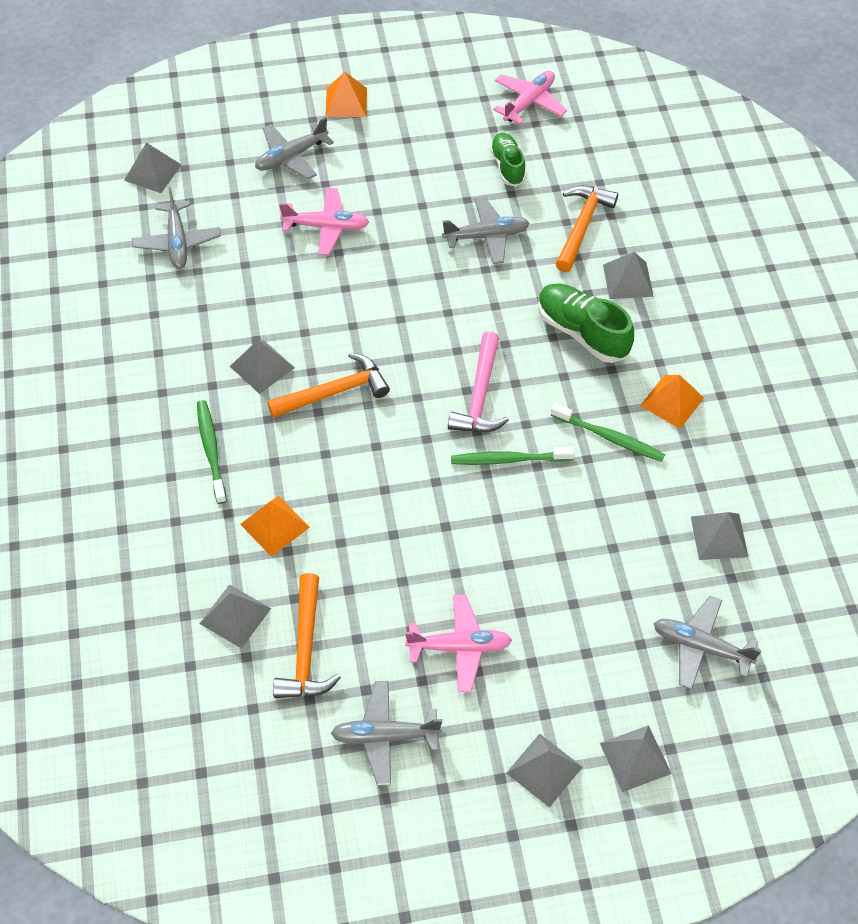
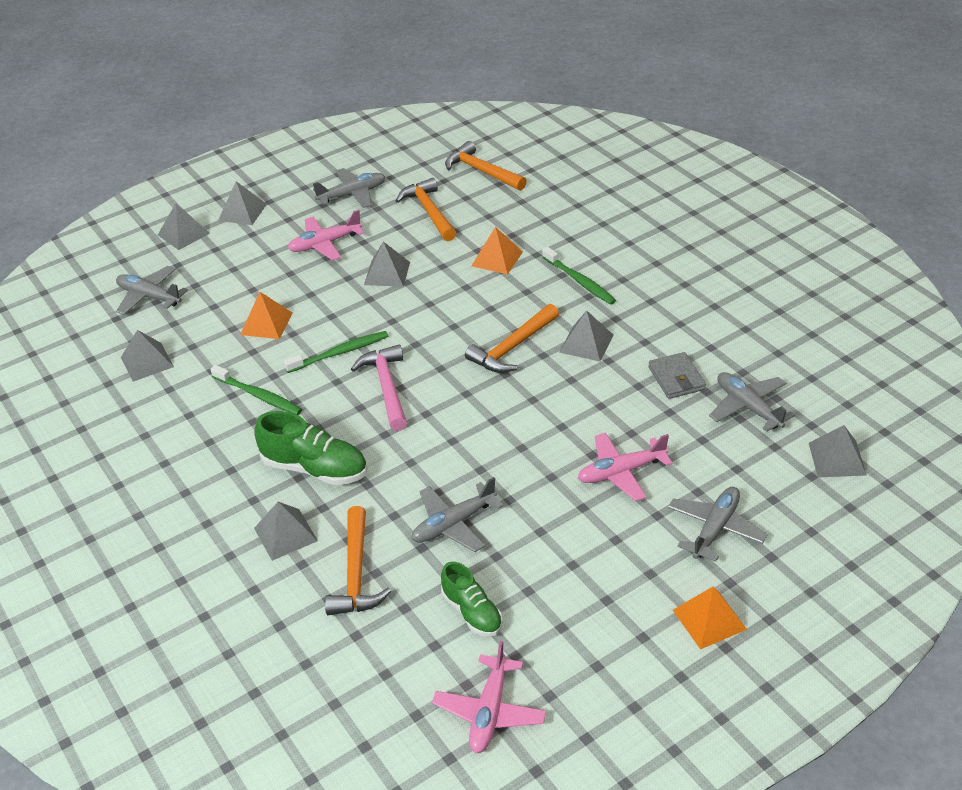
camera: 160 degrees right, 15 degrees down
grey pyramid [199,584,271,649] -> grey pyramid moved to [364,242,410,287]
green toothbrush [551,403,665,462] -> green toothbrush turned 150 degrees counterclockwise [211,365,302,415]
orange pyramid [640,375,704,429] -> orange pyramid moved to [240,292,293,339]
grey plane [654,596,762,689] -> grey plane turned 150 degrees counterclockwise [116,266,188,315]
none -> orange hammer [445,141,527,190]
none -> grey wallet [648,352,706,399]

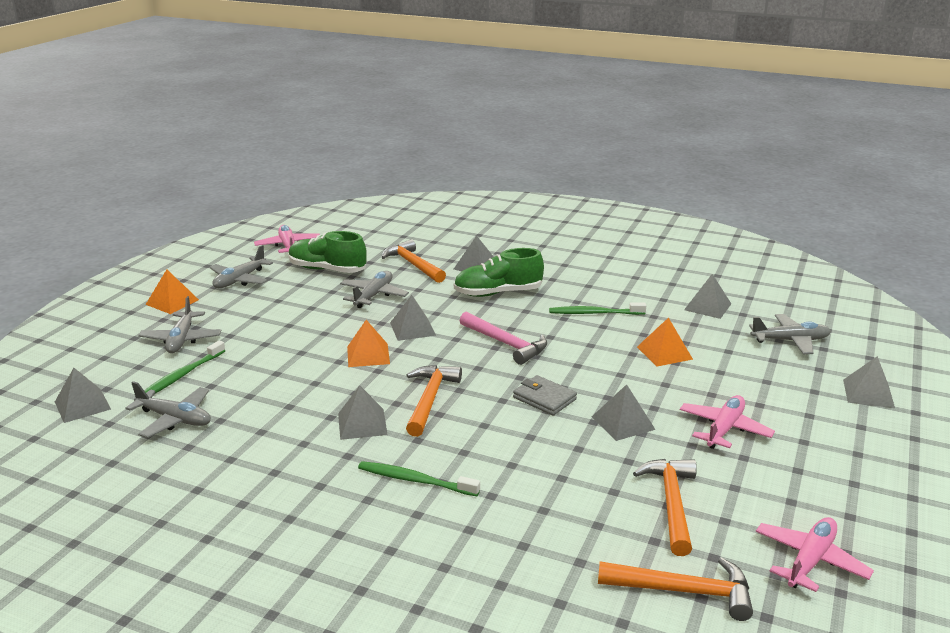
camera: 145 degrees right, 15 degrees down
grey pyramid [218,181,267,225] -> grey pyramid moved to [390,295,436,341]
green toothbrush [284,331,388,373] -> green toothbrush moved to [144,340,226,393]
grey plane [313,168,385,208] -> grey plane moved to [210,245,273,288]
orange hammer [395,178,456,241] -> orange hammer turned 120 degrees counterclockwise [633,459,697,556]
green shoe [441,562,503,637] -> green shoe [288,231,367,273], size x1.55
orange pyramid [471,227,523,275] -> orange pyramid moved to [347,320,390,367]
pink plane [578,433,673,501] -> pink plane moved to [756,517,874,592]
grey wallet [648,352,706,399] -> grey wallet moved to [513,375,577,416]

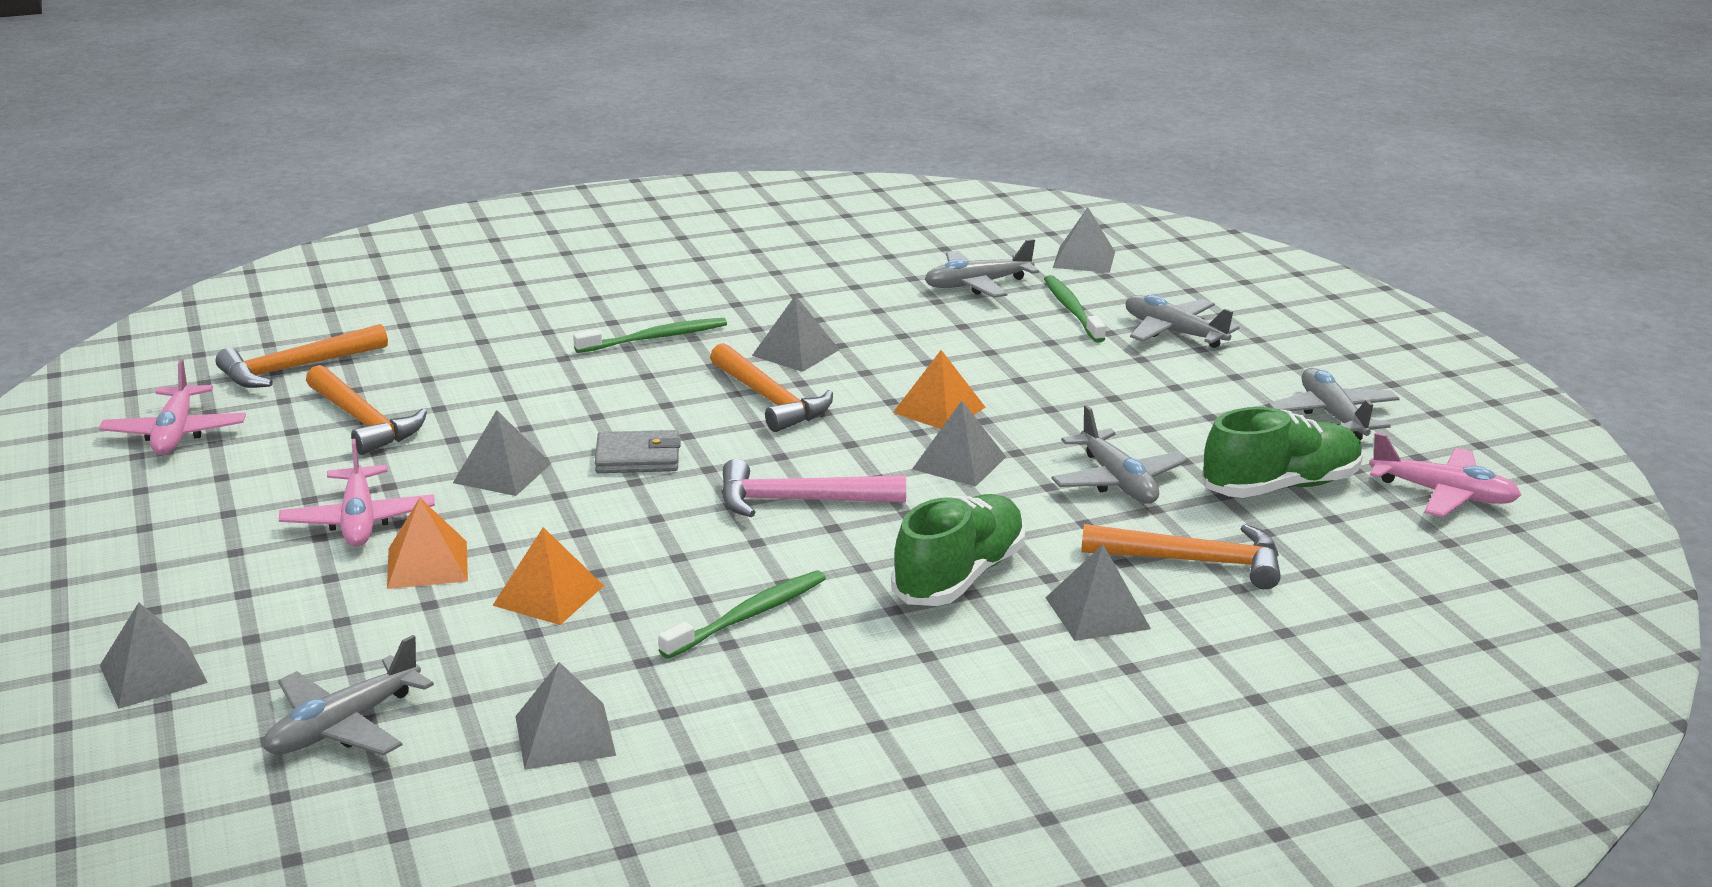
camera: 135 degrees right, 0 degrees up
orange pyramid [145,270,199,314] -> orange pyramid moved to [387,498,468,589]

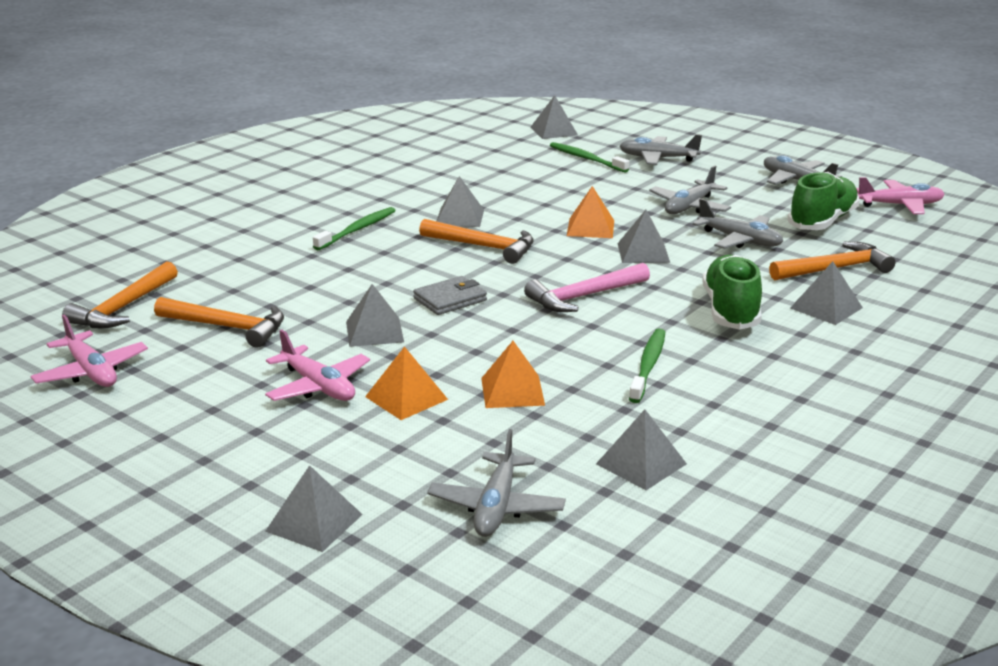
camera: 30 degrees left, 0 degrees up
grey plane [924,239,1039,298] -> grey plane moved to [649,166,731,214]

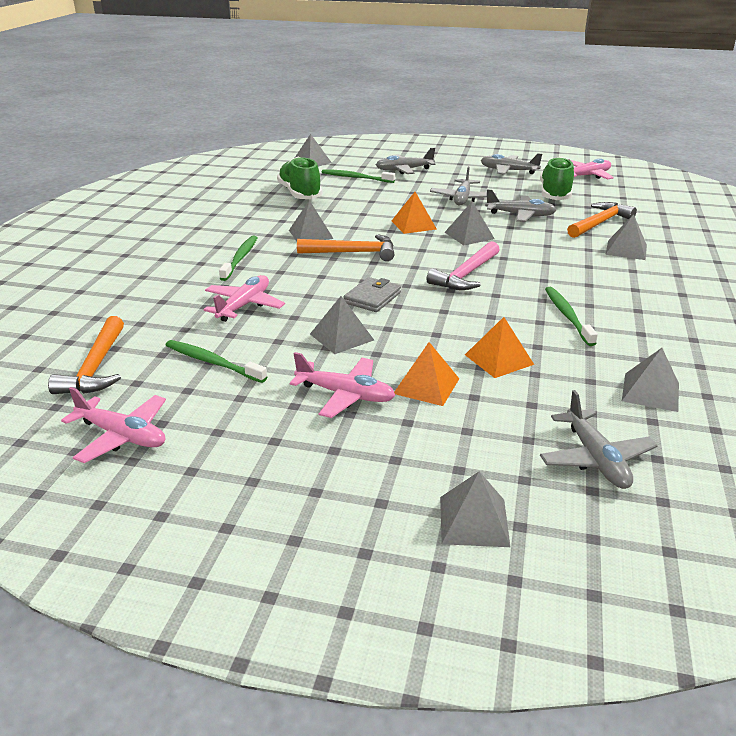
camera: 25 degrees left, 5 degrees up
orange hammer [154,297,284,348] -> green toothbrush [166,340,267,383]
green shoe [702,255,762,330] -> green shoe moved to [277,157,322,199]
none -> pink plane [203,275,285,322]

